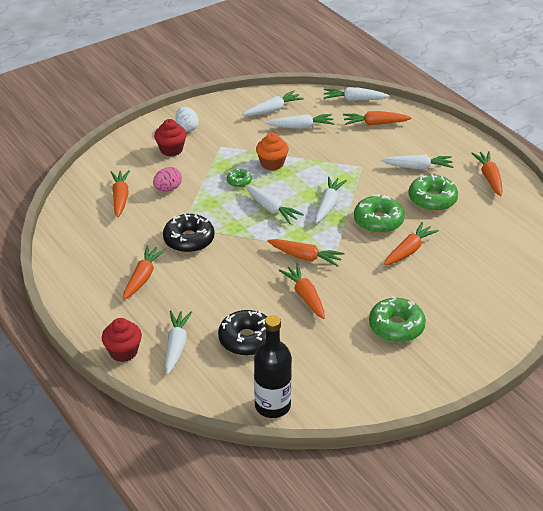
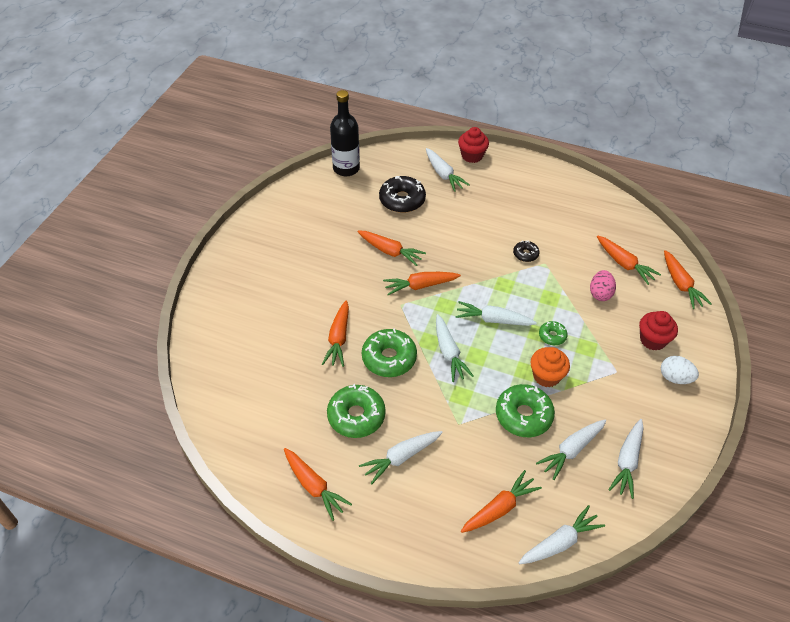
camera: 145 degrees right, 10 degrees up
orange carrot [123,245,166,300] -> orange carrot moved to [664,250,712,309]
black donut [163,214,215,253] -> black donut [513,240,539,262], size x0.52
green donut [369,296,426,342] -> green donut moved to [496,384,555,437]

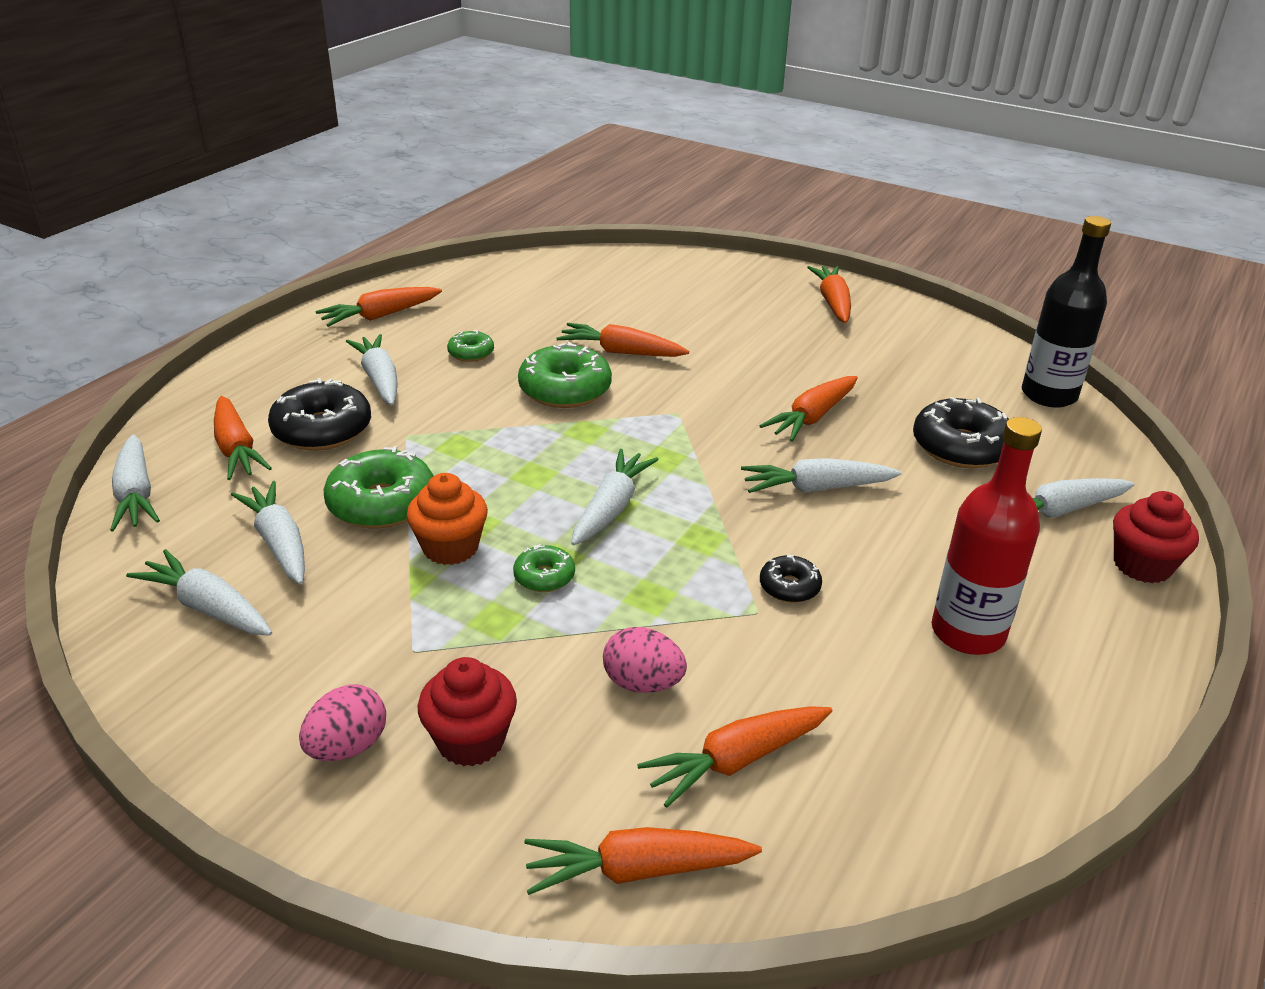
camera: 100 degrees right, 15 degrees down
green donut [327,384,386,438] -> green donut [447,330,494,362], size x0.52
orange carrot [383,272,461,295] -> orange carrot moved to [807,266,851,323]
white carrot [436,314,474,382] -> white carrot moved to [741,458,901,493]
white egg [661,356,699,384] -> pink egg [299,685,386,761]
none -> black donut [268,378,371,451]
none -> red bottle [932,417,1042,655]

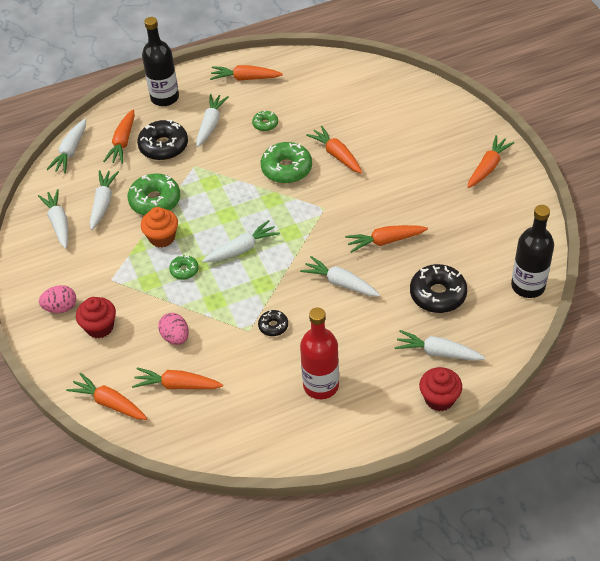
camera: 40 degrees right, 15 degrees up
none -> black bottle [142,17,179,106]

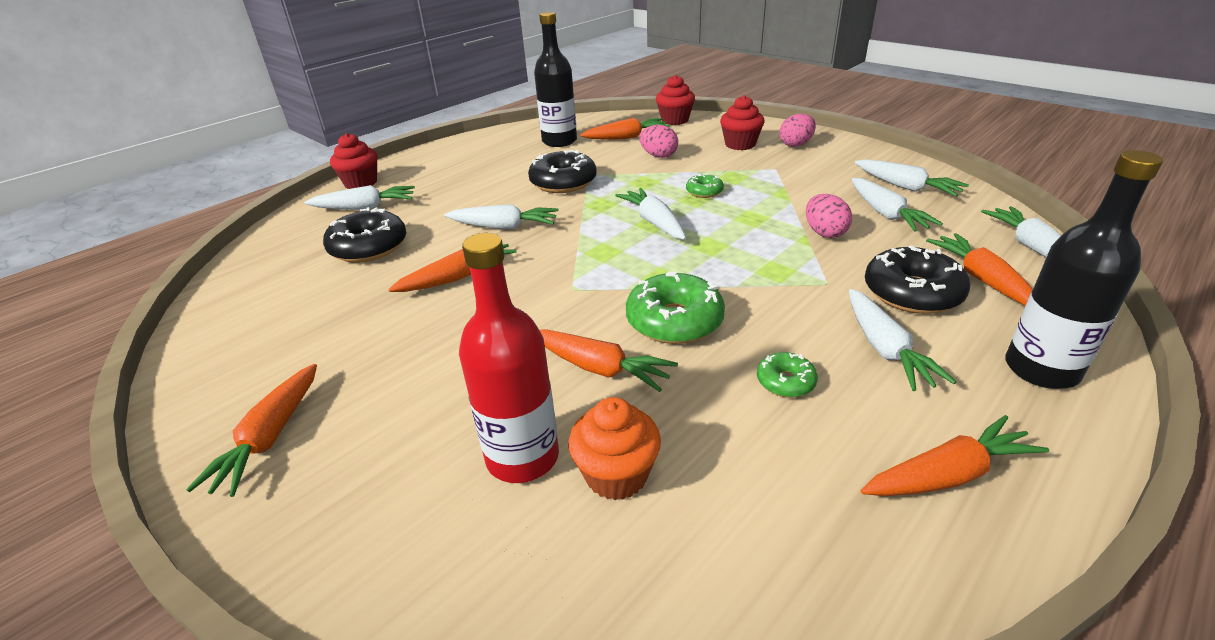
camera: 155 degrees right, 15 degrees down
orange carrot [66,373,147,420] -> red cupcake [656,75,695,125]
green donut [127,173,180,215] -> pink egg [806,194,852,238]
orange cupcake [141,207,178,247] -> orange cupcake moved to [569,397,661,500]
white carrot [202,220,280,263] -> white carrot turned 120 degrees clockwise [615,188,686,240]
black donut [258,310,288,336] -> black donut [528,150,597,193], size x1.91
red bottle [300,308,339,399] -> red bottle moved to [459,233,559,483]
black bottle [511,205,554,298] -> black bottle moved to [534,12,577,147]

